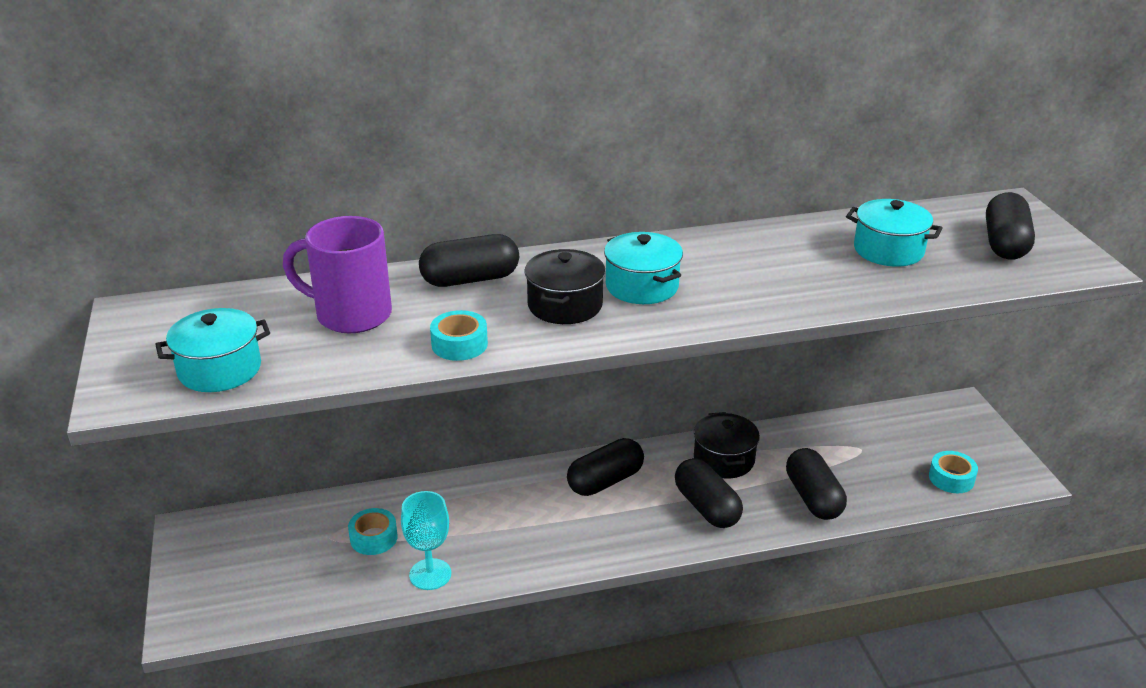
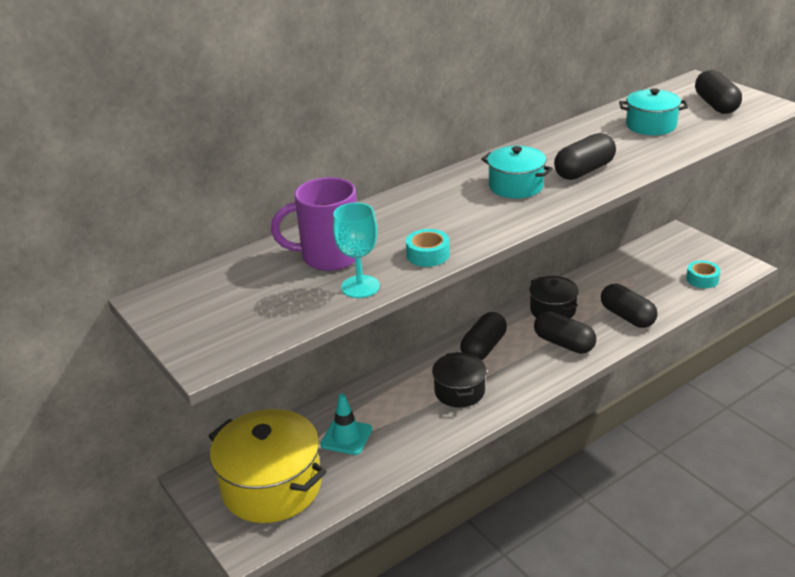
camera: 20 degrees left, 0 degrees up
turquoise pot [155,308,270,392] -> none
turquoise tape [348,508,398,555] -> turquoise traffic cone [320,394,372,455]
turquoise goblet [401,491,451,590] -> turquoise goblet moved to [333,203,380,298]
black capsule [419,234,519,287] -> black capsule moved to [554,133,616,180]
black pot [525,249,605,324] -> black pot moved to [432,352,487,408]
none -> yellow pot [209,409,327,523]

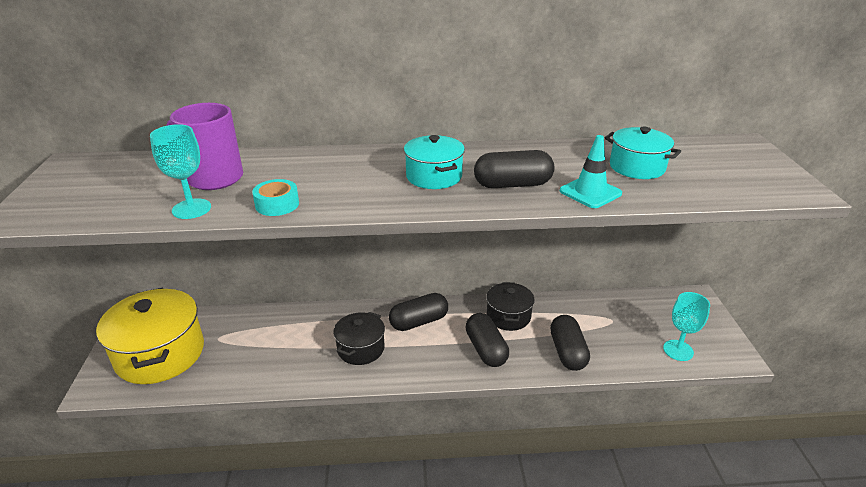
camera: 30 degrees right, 0 degrees up
turquoise traffic cone [320,394,372,455] -> turquoise traffic cone moved to [560,135,622,208]
turquoise tape [686,261,721,288] -> turquoise goblet [663,292,710,361]
black capsule [695,70,742,114] -> none

